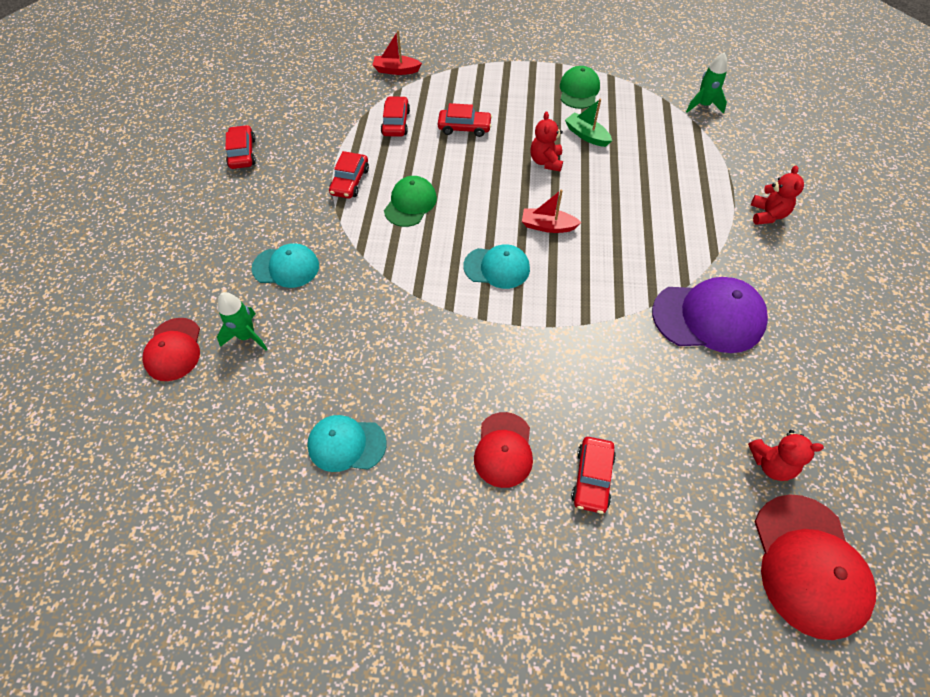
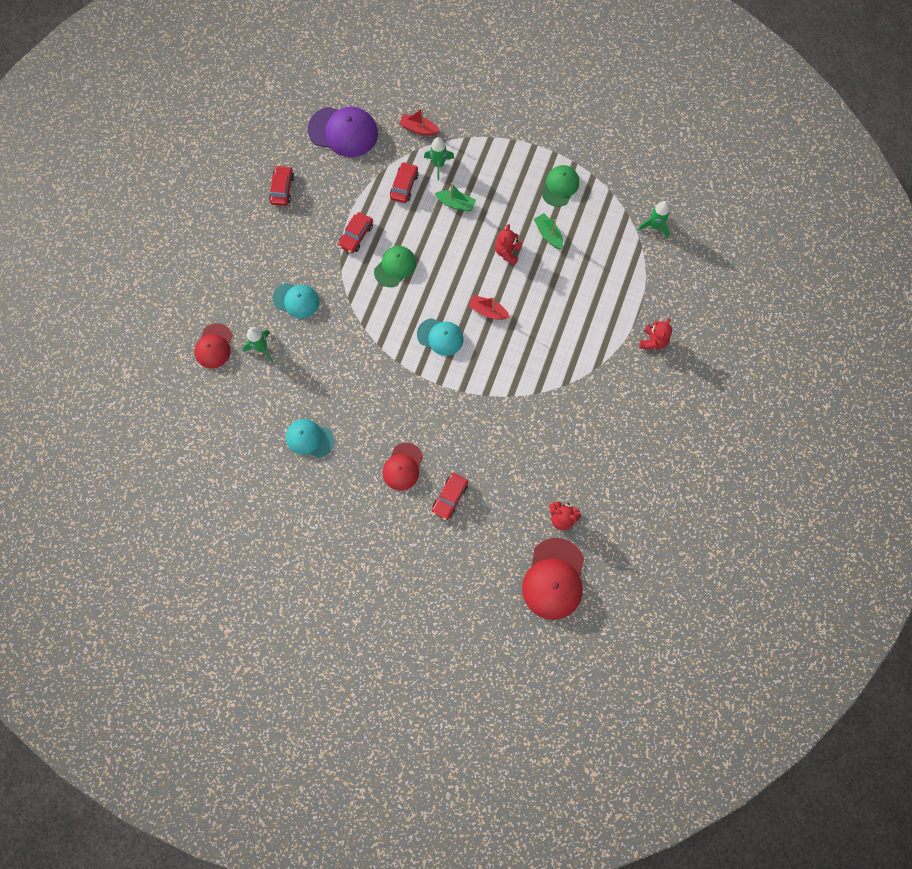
camera: 15 degrees right, 15 degrees up
red car [438,103,492,137] -> green boat [434,183,476,211]
purple cap [652,277,768,353] -> purple cap moved to [308,107,378,157]
none -> green rocket [424,137,454,181]

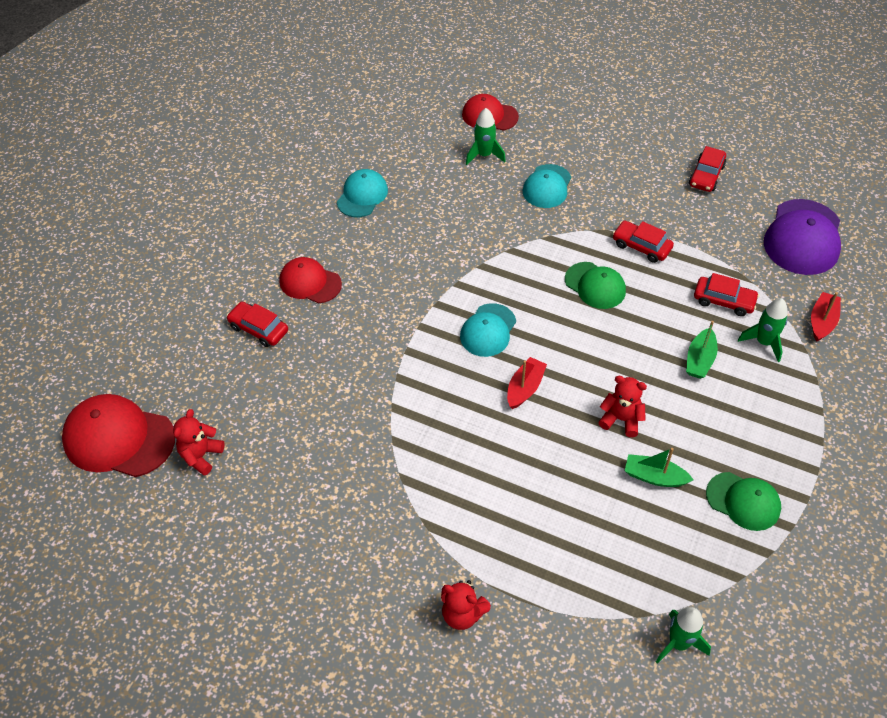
camera: 95 degrees right, 20 degrees down
red car [269,165,294,206] -> red car turned 105 degrees clockwise [689,146,726,192]
green boat [534,213,563,249] -> green boat turned 135 degrees counterclockwise [625,448,694,487]

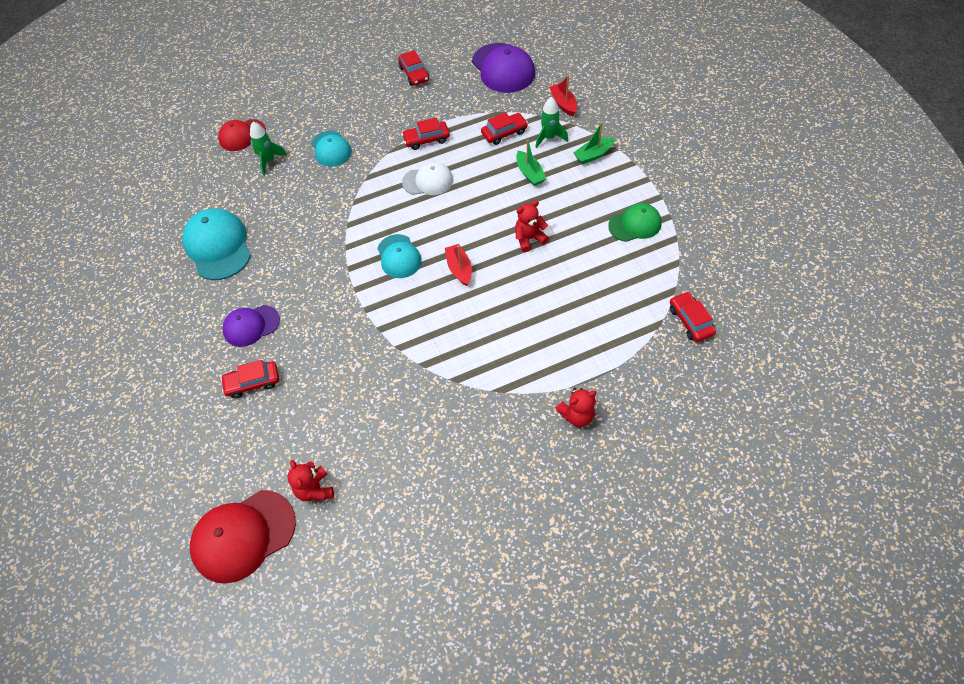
camera: 45 degrees left, 5 degrees up
red cap [279,257,342,303] -> purple cap [222,305,280,347]
turquoise cap [337,169,388,217] -> turquoise cap [182,209,251,280], size x1.59
green cap [565,262,626,309] -> white cap [402,162,453,195]
green boat [625,448,694,487] -> green boat moved to [573,122,615,164]
green rocket [656,607,711,664] -> red car [670,291,716,342]

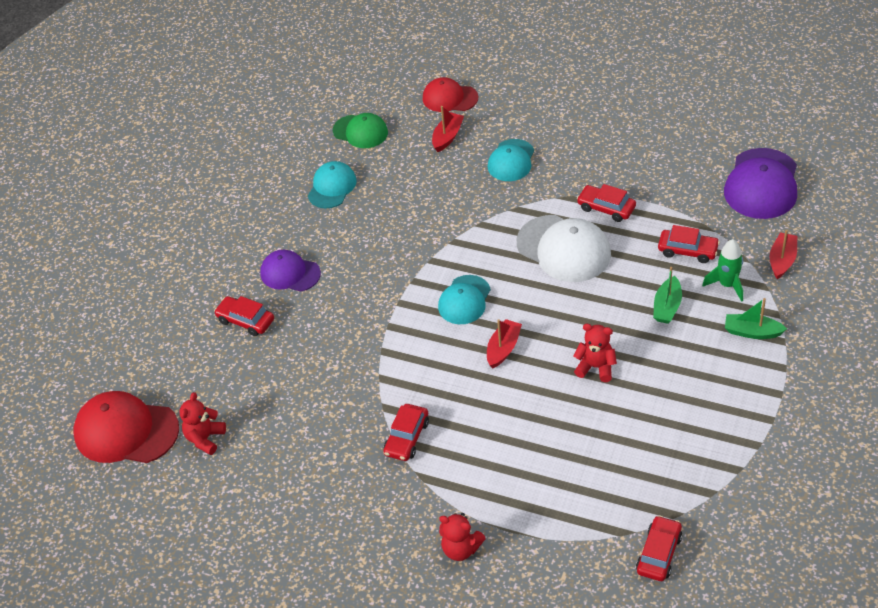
camera: 45 degrees right, 10 degrees down
turquoise cap [182,209,251,280] -> turquoise cap [308,161,357,209], size x0.63
green rocket [250,122,288,175] -> red boat [432,106,464,152]
red car [398,50,429,86] -> red car moved to [383,404,429,461]
white cap [402,162,453,195] -> white cap [516,215,611,282], size x1.59
green cap [608,203,662,242] -> green cap moved to [333,113,388,148]

